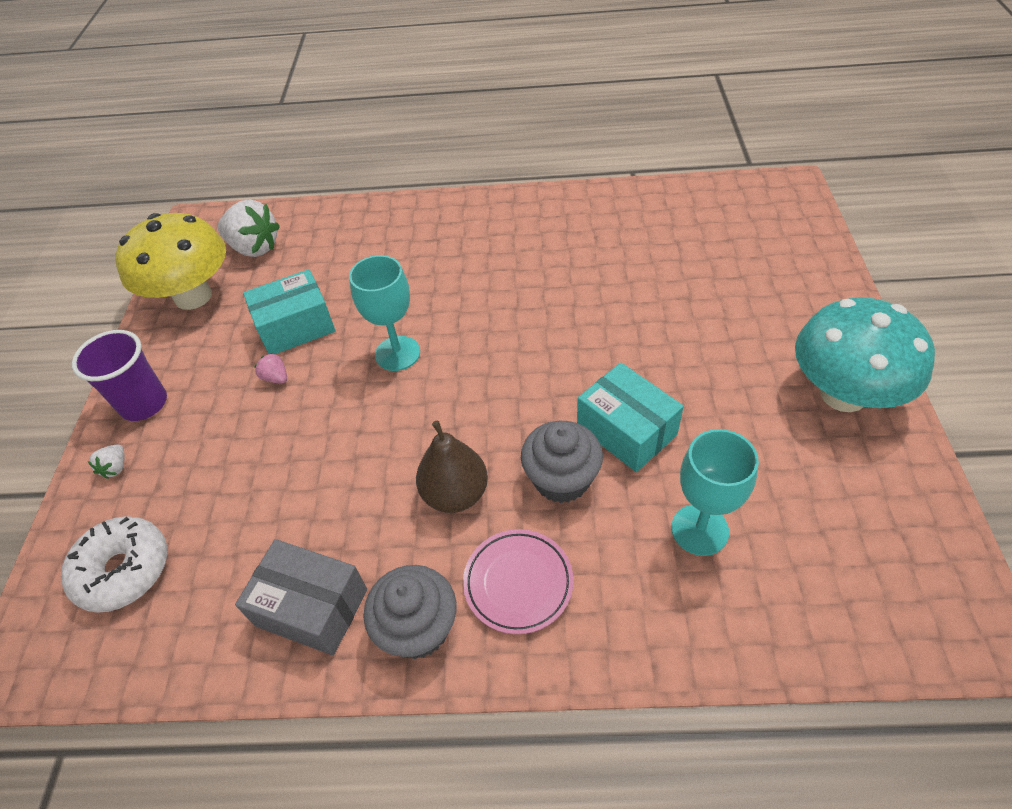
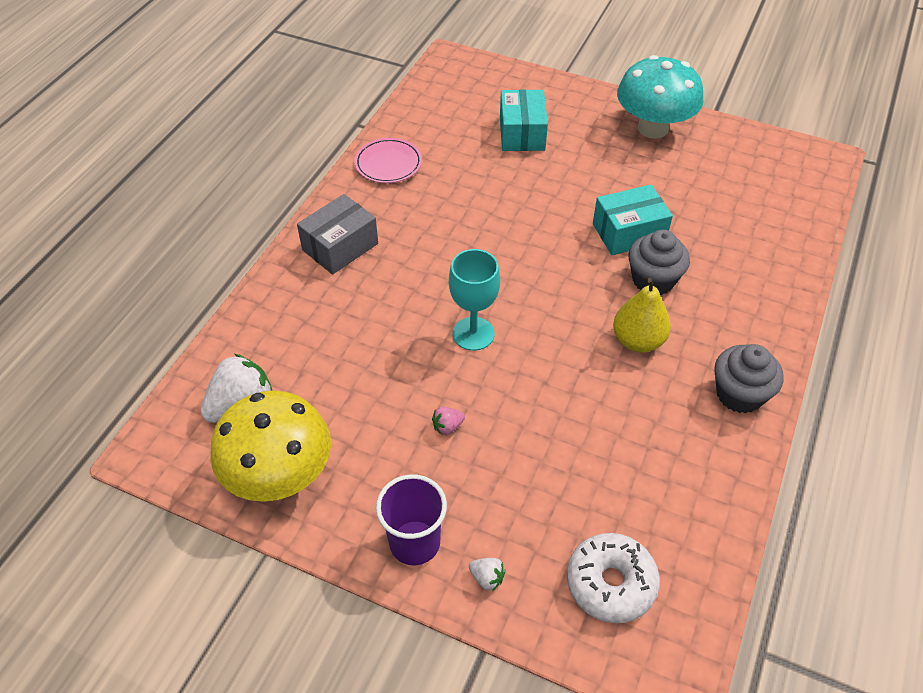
camera: 70 degrees left, 0 degrees up
grey box [235,539,367,656] -> grey box moved to [297,194,378,275]
turquoise box [243,269,335,354] -> turquoise box moved to [500,89,548,151]
brown pear [416,421,488,513] -> yellow pear [613,278,671,352]
pink plate [463,529,574,634] -> pink plate moved to [354,138,422,183]
turquoise goblet [671,429,759,556] -> none

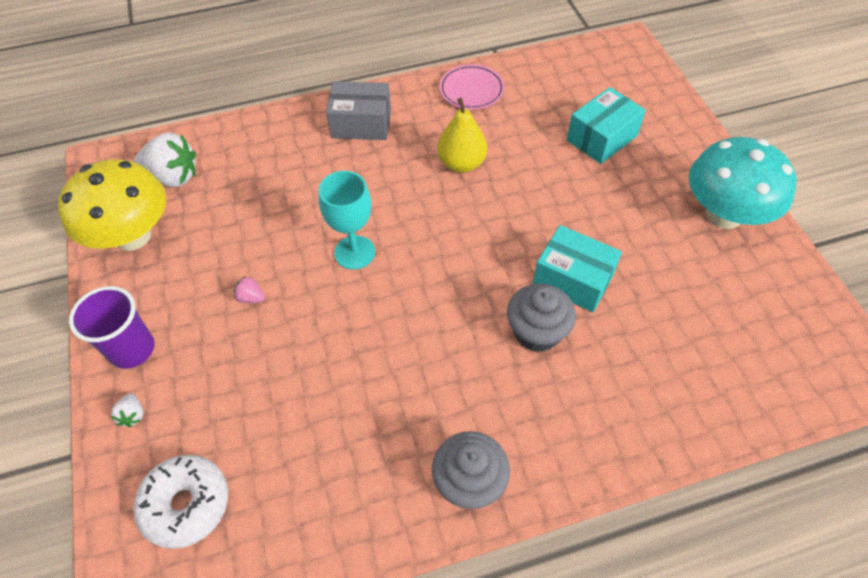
camera: 50 degrees right, 5 degrees up
yellow pear [613,278,671,352] -> yellow pear moved to [437,98,487,173]

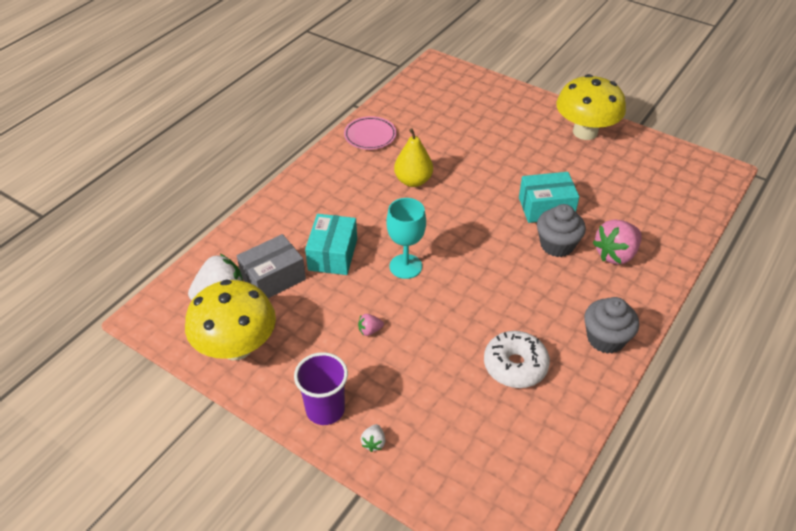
camera: 40 degrees left, 10 degrees down
white strawberry [111,393,144,427] -> white strawberry turned 60 degrees clockwise [361,424,385,452]
white donut [133,455,228,549] -> white donut moved to [484,331,550,388]
grey box [326,81,391,140] -> grey box moved to [237,234,306,298]
turquoise box [567,87,646,164] -> turquoise box moved to [305,214,357,275]
turquoise mushroom [689,137,797,229] -> yellow mushroom [556,74,626,140]
none -> pink strawberry [592,220,642,265]

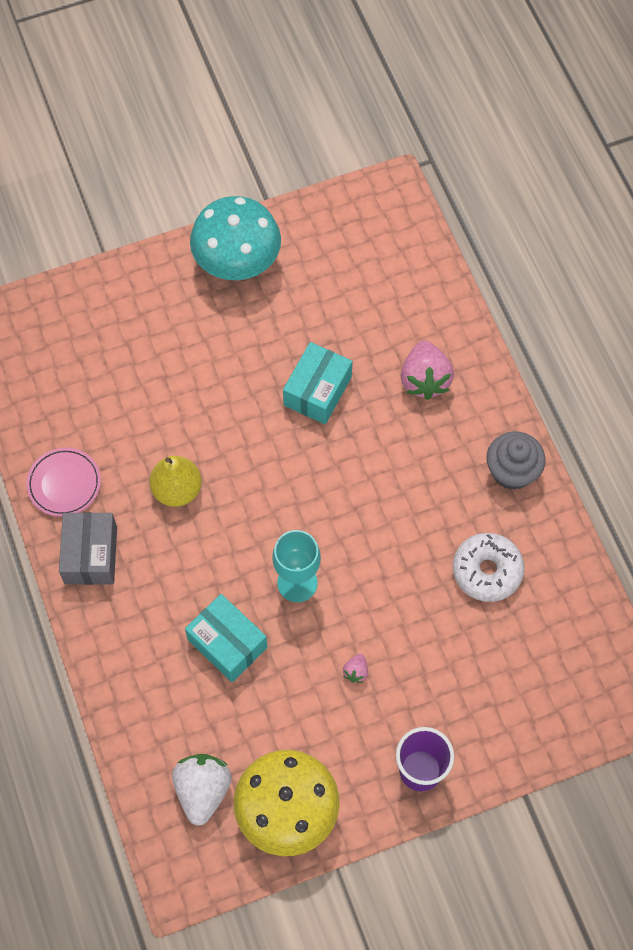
camera: 55 degrees left, 20 degrees up
grey box [237,234,306,298] -> grey box moved to [59,512,117,585]
white strawberry [361,424,385,452] -> none
grey cupcake [537,204,586,257] -> none
yellow mushroom [556,74,626,140] -> turquoise mushroom [190,196,281,280]

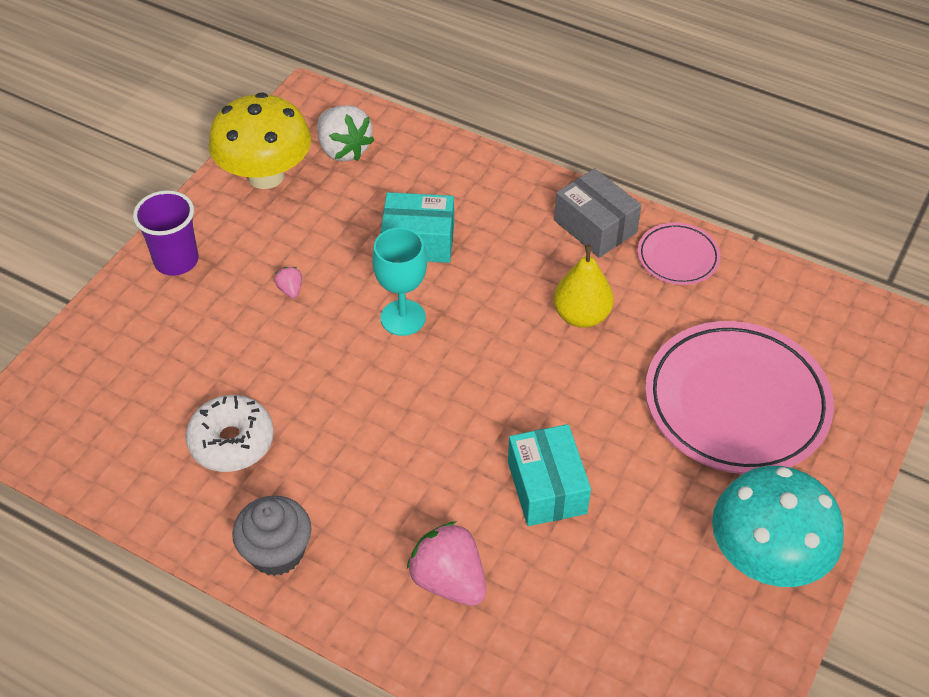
camera: 140 degrees right, 15 degrees down
none -> pink plate [645,321,834,474]

